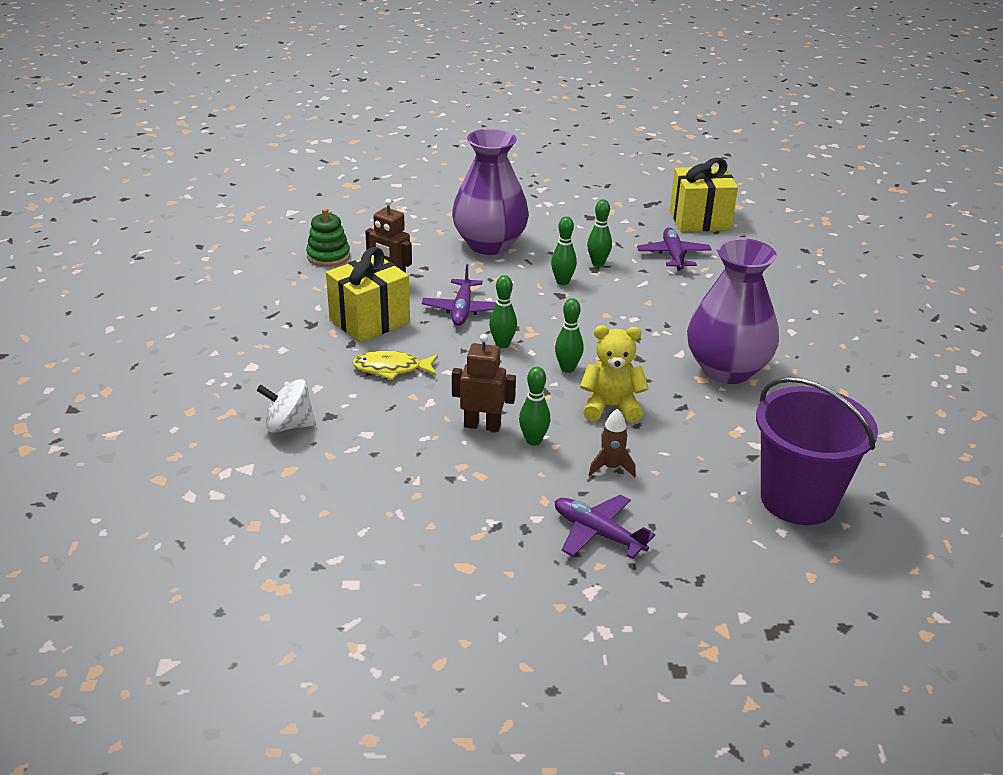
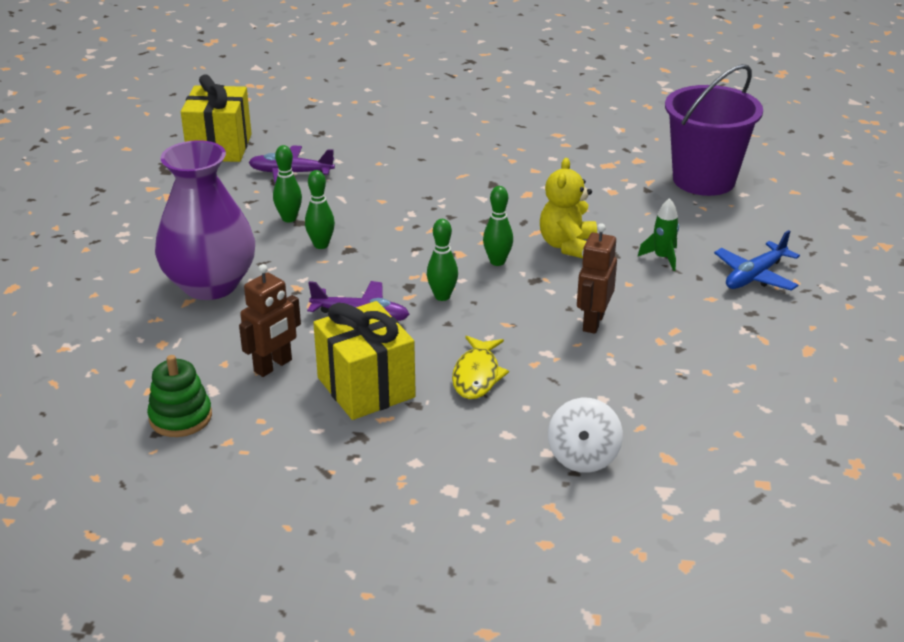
camera: 80 degrees left, 0 degrees up
green bowling pin [519,366,550,446] -> none
purple plane [555,495,655,559] -> blue plane [714,230,800,291]
brown rocket [589,409,636,477] -> green rocket [638,198,679,271]
purple vase [687,238,779,384] -> none

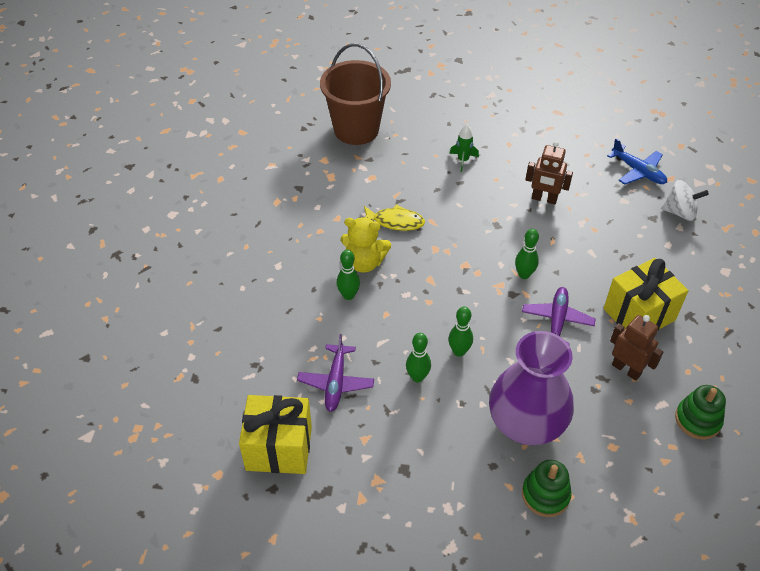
camera: 90 degrees left, 15 degrees up
yellow fish [452,336,509,399] -> yellow fish moved to [364,204,425,231]
green bowling pin [483,186,513,266] -> green bowling pin moved to [337,250,360,300]
yellow teddy bear [540,158,597,258] -> yellow teddy bear moved to [341,217,391,273]
purple bucket [665,64,763,196] -> brown bucket [320,43,391,145]
blue plane [714,230,800,291] -> blue plane moved to [607,138,667,185]
none -> green stacking toy [522,460,572,517]

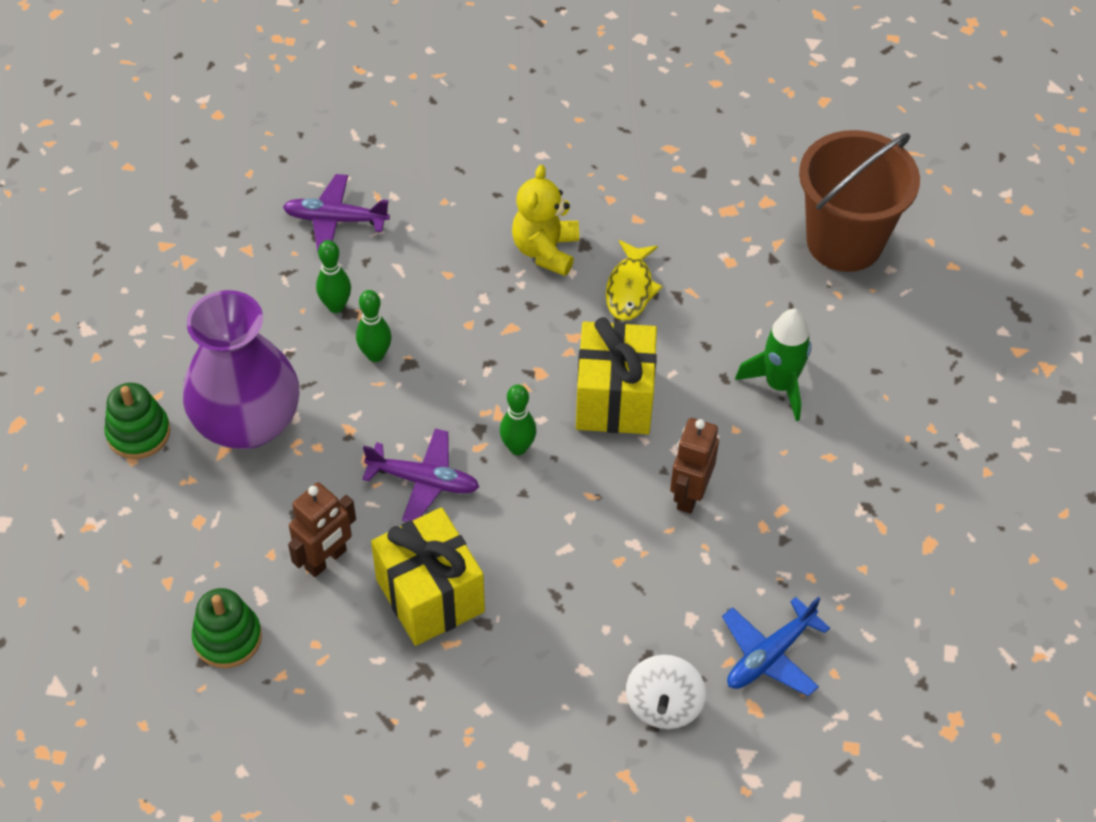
camera: 90 degrees right, 5 degrees up
yellow gift [239,395,312,474] -> yellow gift moved to [576,317,657,434]
green bowling pin [337,250,360,300] -> none
green rocket [449,125,479,172] -> green rocket [735,309,811,421], size x1.54

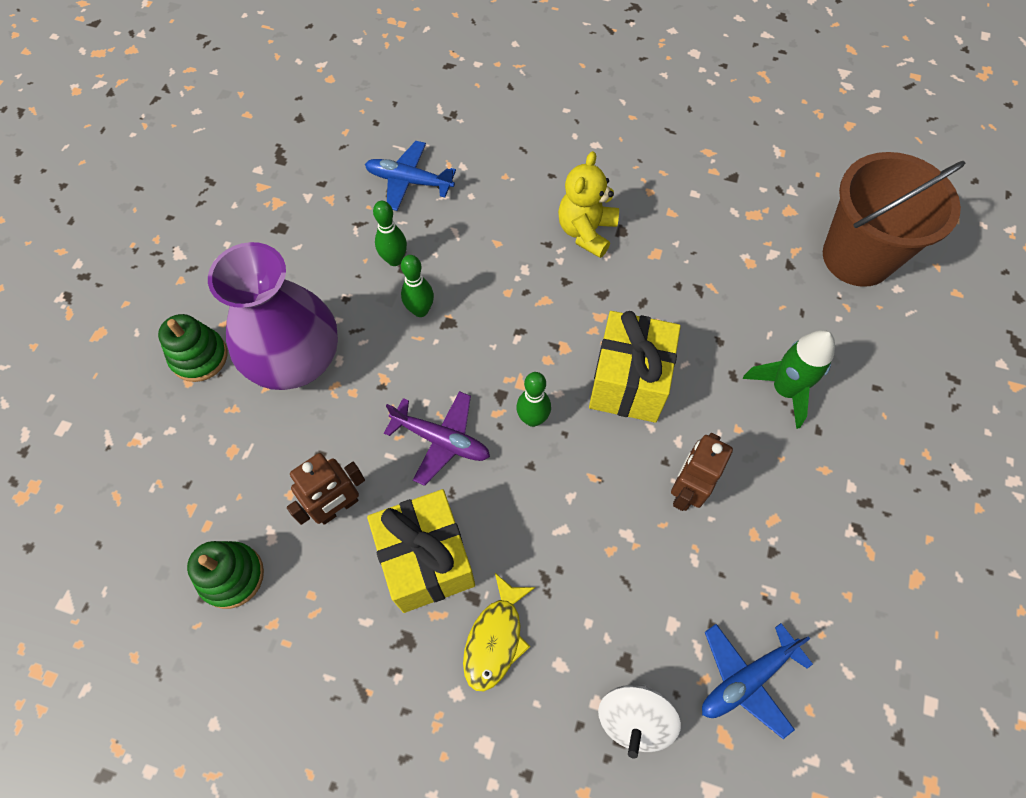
camera: 10 degrees right, 10 degrees up
purple plane [283,174,390,252] -> blue plane [365,141,456,211]
yellow fish [606,240,663,321] -> yellow fish moved to [463,573,536,691]

